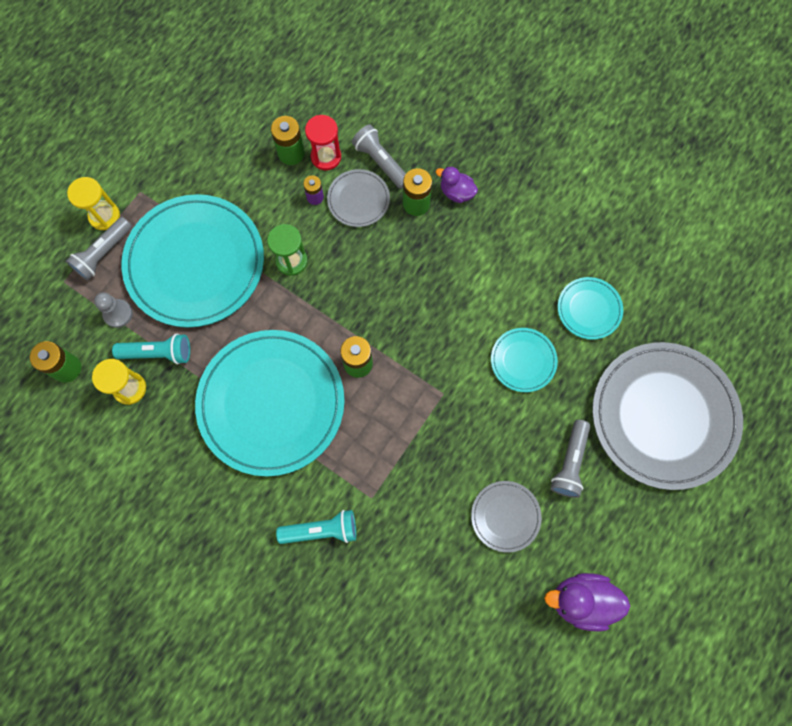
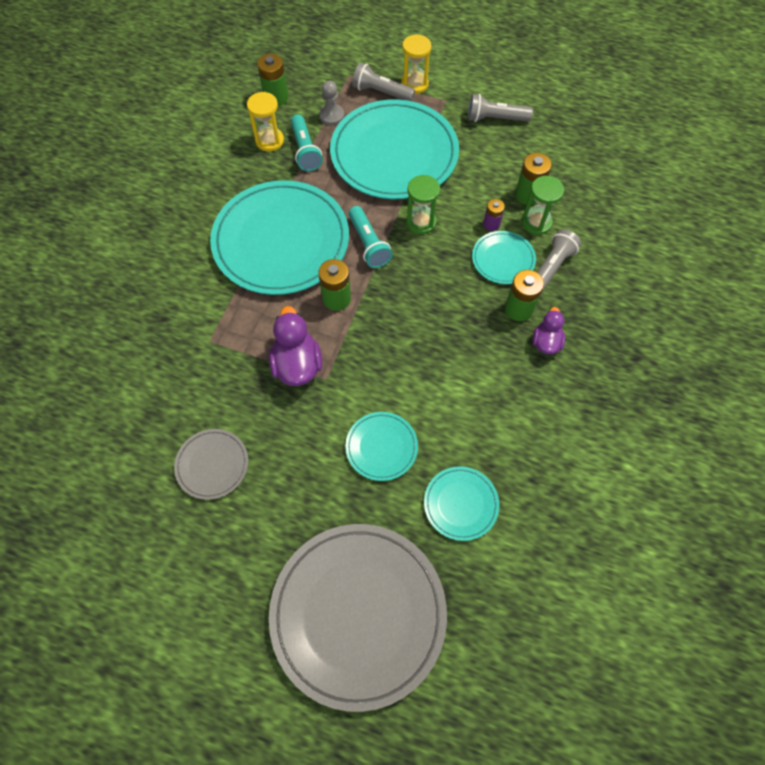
camera: 75 degrees right, 10 degrees down
turquoise flashlight [276,510,356,544] -> turquoise flashlight moved to [348,206,393,268]
red hourglass [305,115,341,170] -> green hourglass [522,176,564,235]
grey plate [327,169,390,227] -> turquoise plate [472,231,536,284]
purple duck [544,573,630,631] -> purple duck moved to [269,306,322,386]
grey flashlight [550,420,590,498] -> grey flashlight moved to [468,94,533,122]

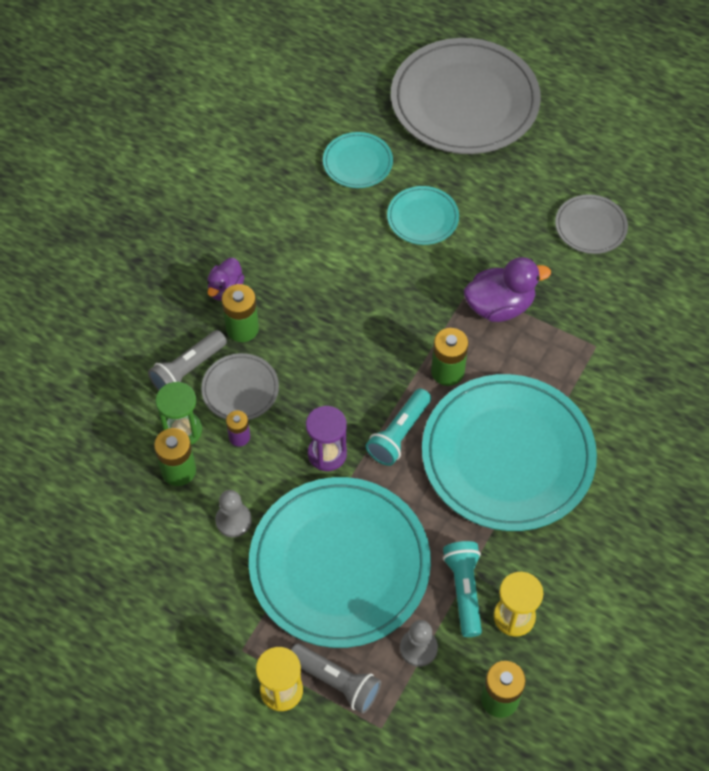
camera: 170 degrees left, 5 degrees down
purple duck [269,306,322,386] -> purple duck turned 105 degrees counterclockwise [464,257,551,322]
turquoise flashlight [348,206,393,268] -> turquoise flashlight turned 135 degrees counterclockwise [366,388,431,466]
green hourglass [406,175,440,234] -> purple hourglass [306,406,347,471]
grey flashlight [468,94,533,122] -> none
turquoise plate [472,231,536,284] -> grey plate [201,353,279,420]
none -> grey pawn [215,490,252,538]

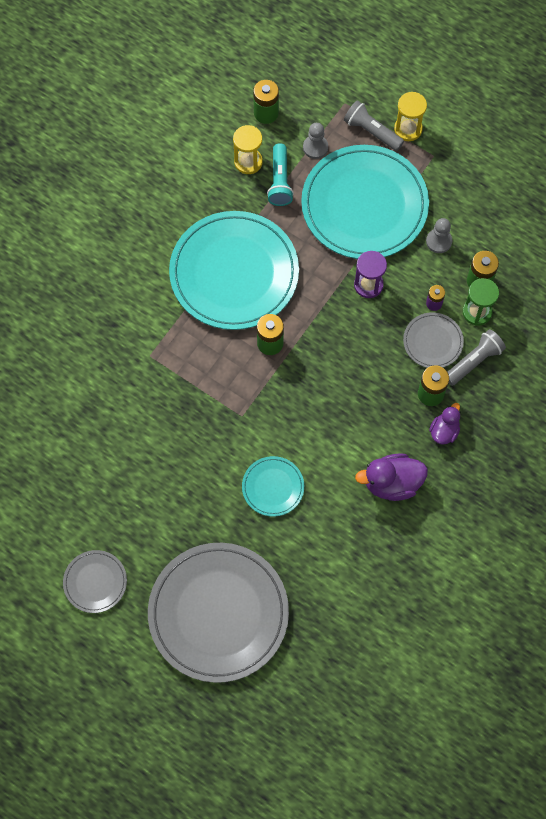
camera: 175 degrees left, 10 degrees up
turquoise plate [323,132,393,188] -> none
turquoise flashlight [366,388,431,466] -> none
purple duck [464,257,551,322] -> purple duck moved to [355,453,428,501]
grey plate [555,194,628,254] -> grey plate moved to [63,550,127,613]

